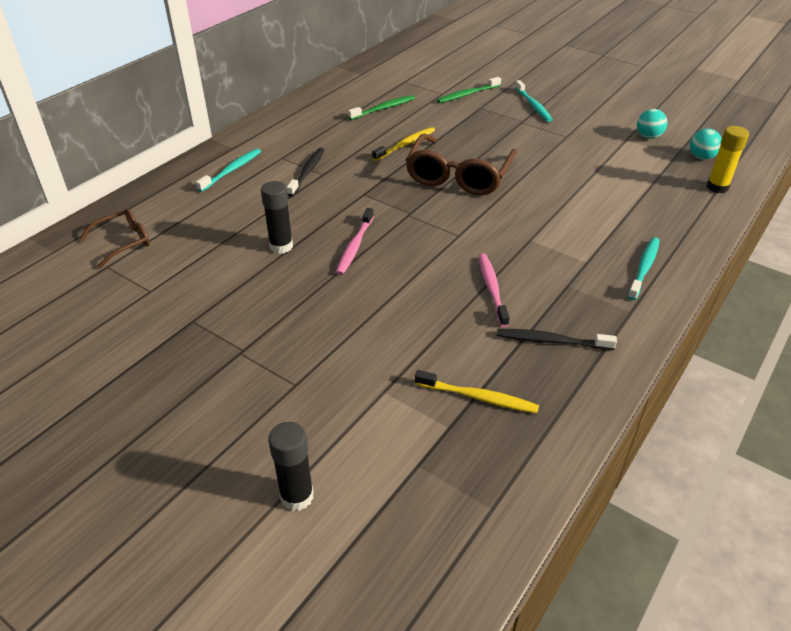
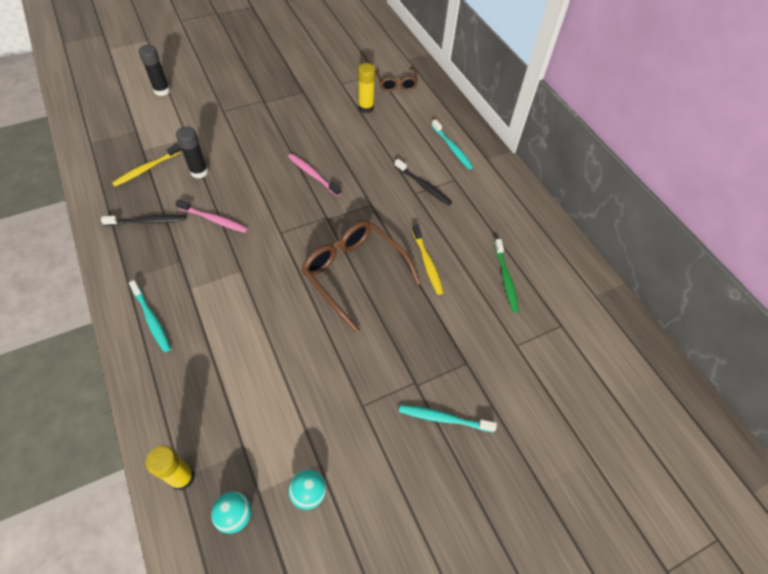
camera: 115 degrees right, 15 degrees up
black glue stick [261,181,293,254] -> black glue stick moved to [176,126,208,179]
green toothbrush [437,77,501,103] -> none
black toothbrush [497,329,617,350] -> black toothbrush turned 45 degrees clockwise [101,215,186,226]
none -> yellow glue stick [358,63,375,113]

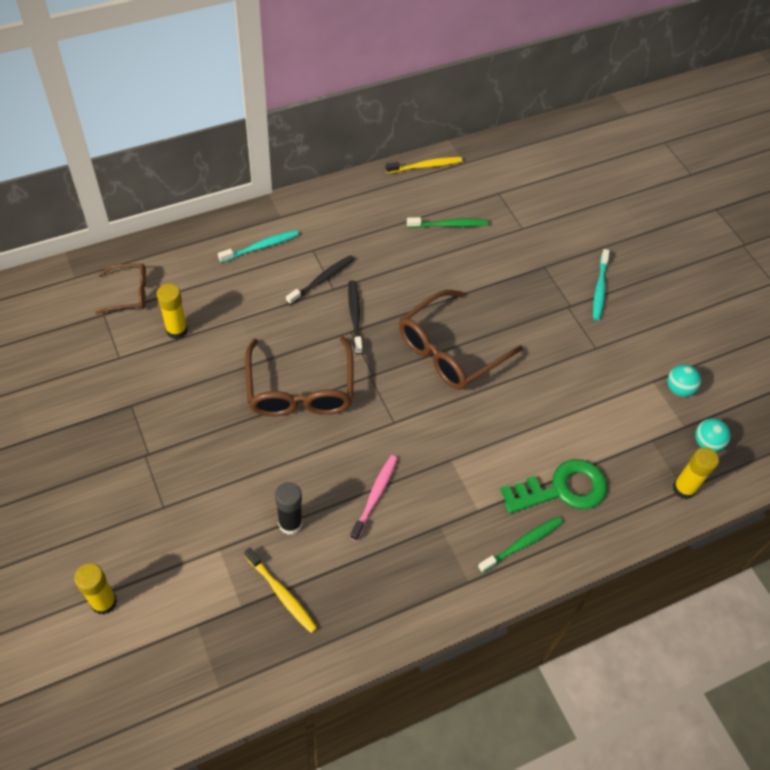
camera: 90 degrees left, 0 degrees up
black toothbrush [101,215,186,226] -> black toothbrush moved to [348,280,363,354]
turquoise toothbrush [129,280,171,352] -> green toothbrush [478,517,563,573]
black glue stick [138,45,170,96] -> yellow glue stick [74,563,117,615]
pink toothbrush [288,154,341,196] -> brown glasses [245,336,354,416]
yellow toothbrush [412,225,443,295] -> yellow toothbrush moved to [385,157,462,173]
none -> green key [500,459,607,514]

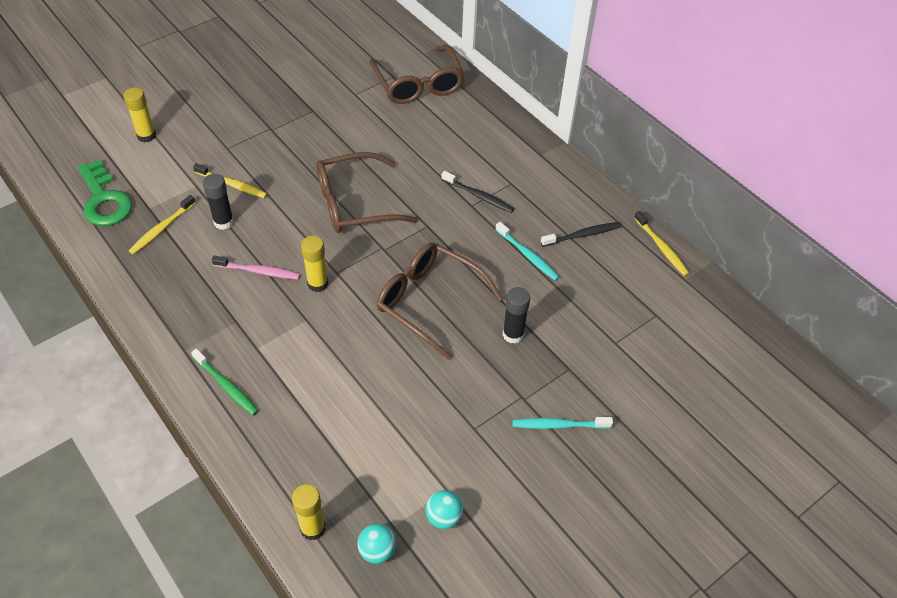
camera: 80 degrees right, 5 degrees down
brown glasses [95,264,147,314] -> brown glasses [369,45,464,104], size x1.82
yellow glue stick [157,283,188,339] -> yellow glue stick moved to [301,236,328,292]
turquoise toothbrush [218,230,299,263] -> turquoise toothbrush moved to [495,222,559,281]
black toothbrush [348,280,363,354] -> black toothbrush moved to [541,222,621,247]
green toothbrush [407,217,489,228] -> none
green key [500,459,607,514] -> green key moved to [78,160,132,226]
none -> yellow toothbrush [193,163,267,198]
none -> black glue stick [503,287,530,344]

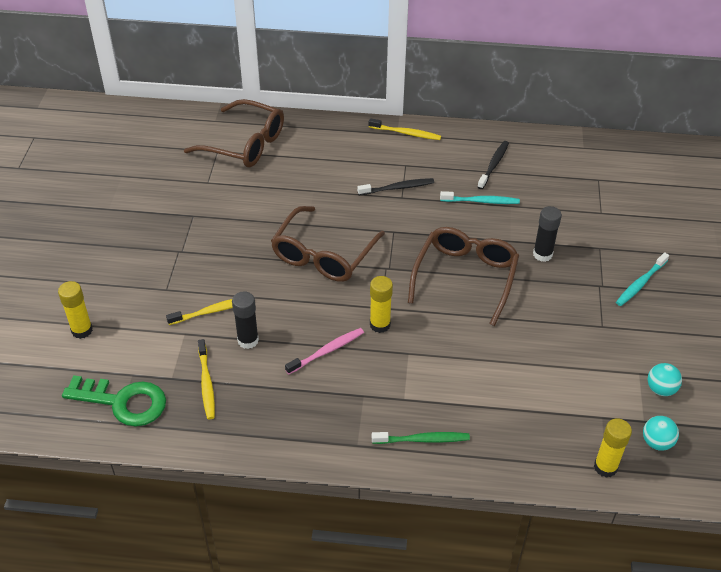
camera: 45 degrees left, 5 degrees down
brown glasses [377,242,503,360] -> brown glasses turned 120 degrees clockwise [408,227,519,326]
yellow toothbrush [634,211,689,276] -> yellow toothbrush moved to [369,118,441,140]

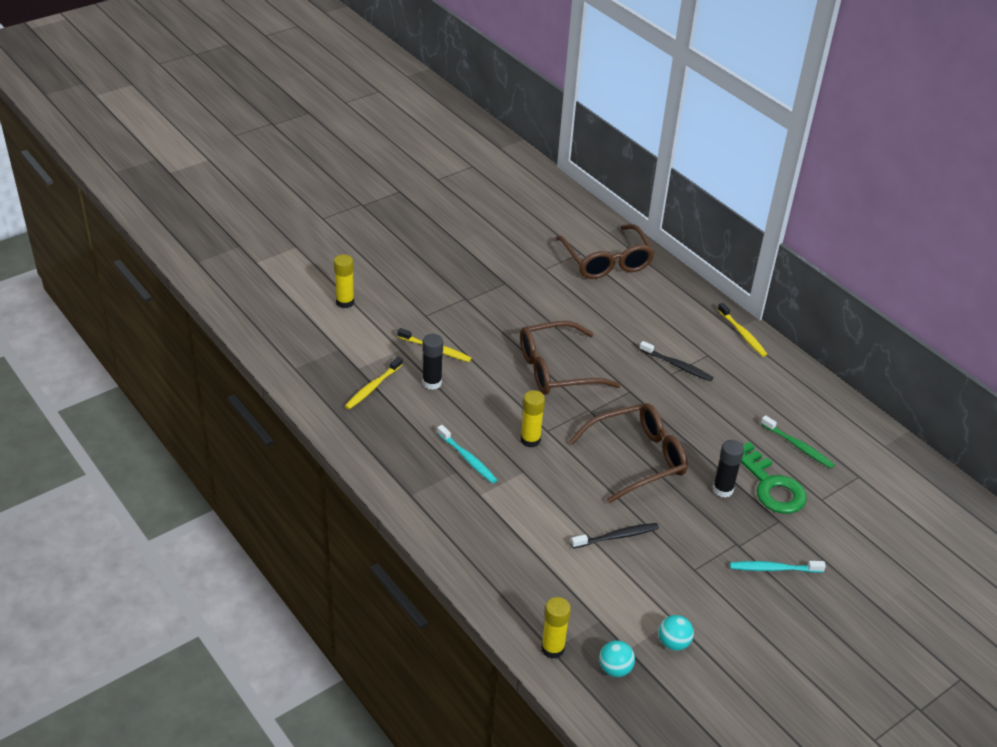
camera: 45 degrees right, 5 degrees down
green key [62,375,166,427] -> green key moved to [741,442,807,514]
pink toothbrush [285,328,364,374] -> none
green toothbrush [372,432,470,444] -> green toothbrush moved to [761,415,835,469]
turquoise toothbrush [440,191,520,204] -> turquoise toothbrush moved to [437,425,497,484]
black toothbrush [477,141,509,189] -> black toothbrush moved to [571,523,659,548]

